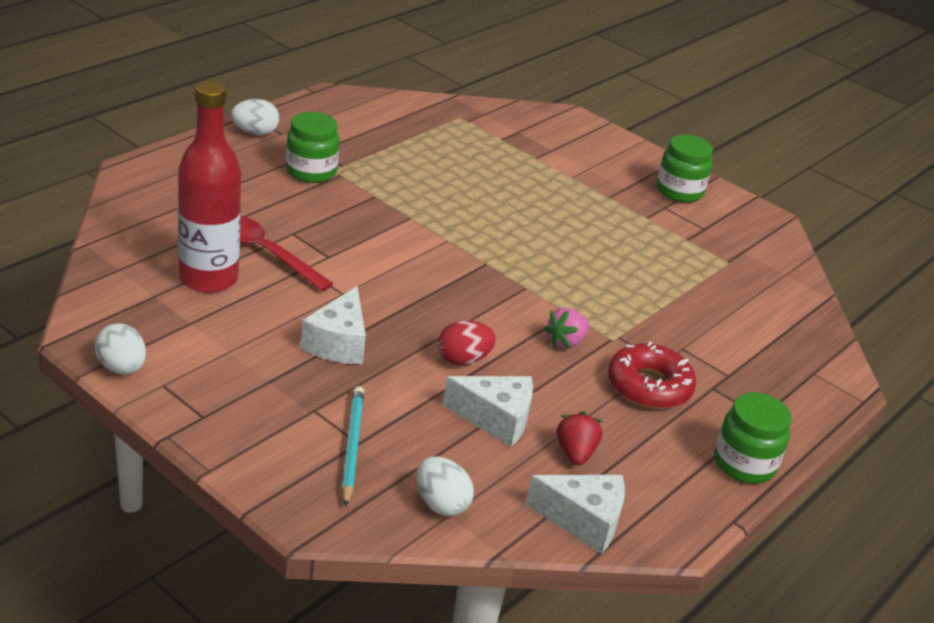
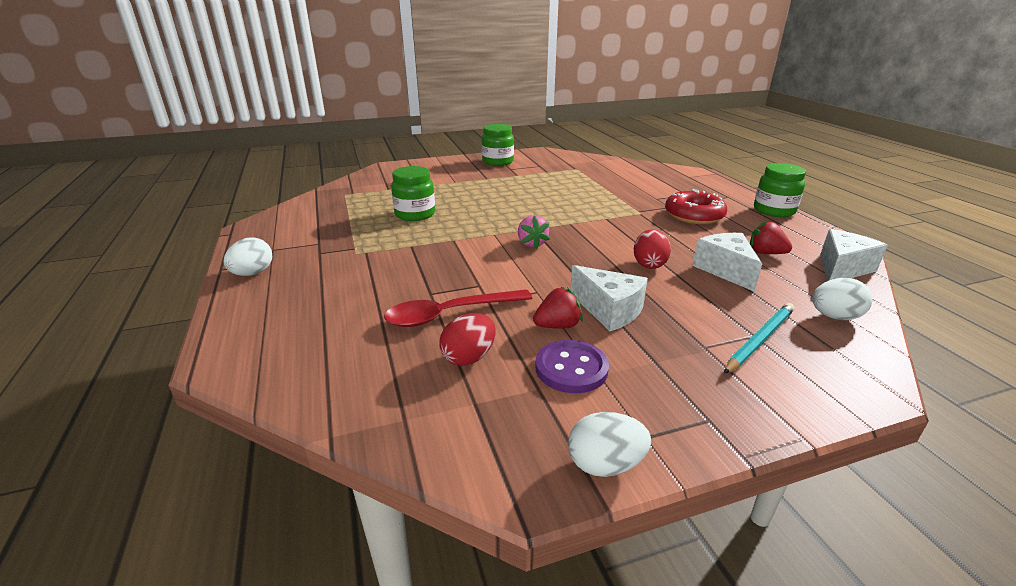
camera: 55 degrees left, 5 degrees down
red bottle [178,81,241,293] -> red egg [439,313,496,366]
green jar [286,112,339,183] -> green jar moved to [391,166,435,221]
turquoise pencil [342,386,364,507] -> turquoise pencil turned 105 degrees clockwise [724,303,795,374]
white cheese [442,376,533,447] -> white cheese turned 60 degrees counterclockwise [692,233,762,292]
pink strawberry [544,308,589,349] -> pink strawberry moved to [518,215,550,249]
none -> red strawberry [533,287,583,329]
none -> purple button [535,340,609,393]

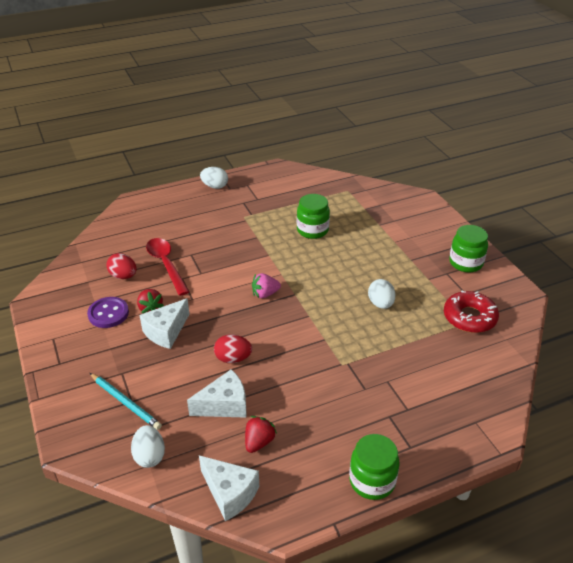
camera: 85 degrees right, 10 degrees up
white egg [568,412,651,477] -> white egg moved to [368,279,396,309]
red donut [665,189,727,224] -> red donut moved to [444,290,499,333]

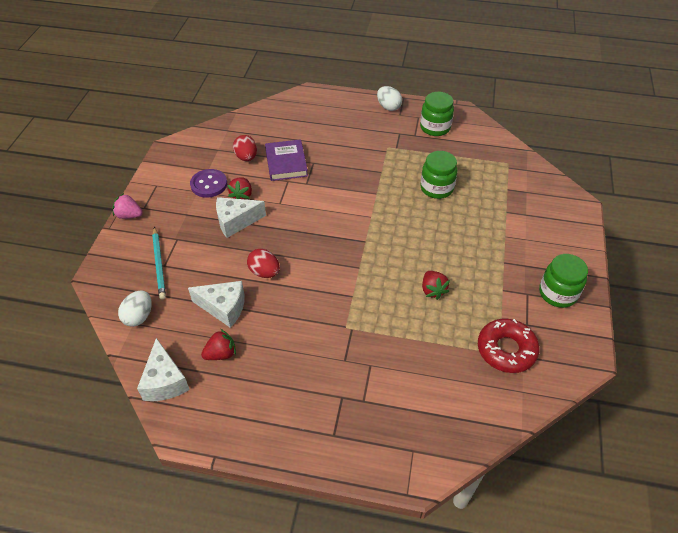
camera: 35 degrees right, 10 degrees up
red spoon [146,238,189,296] -> purple book [265,139,308,181]
pink strawberry [252,273,281,298] -> pink strawberry moved to [113,193,143,219]
green jar [349,434,399,500] -> green jar moved to [420,92,454,136]
white egg [368,279,396,309] -> red strawberry [422,271,450,300]

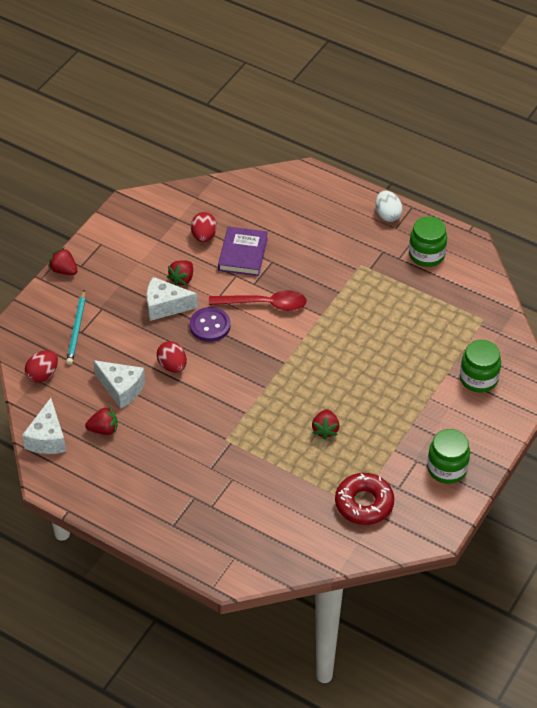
camera: 20 degrees right, 0 degrees up
pink strawberry [113,193,143,219] -> red strawberry [48,247,77,275]
white egg [118,290,152,327] -> red egg [25,350,58,383]
purple button [190,169,227,198] -> purple button moved to [190,307,230,342]
green jar [420,151,458,199] -> green jar moved to [460,340,501,393]
none -> red spoon [209,290,307,311]

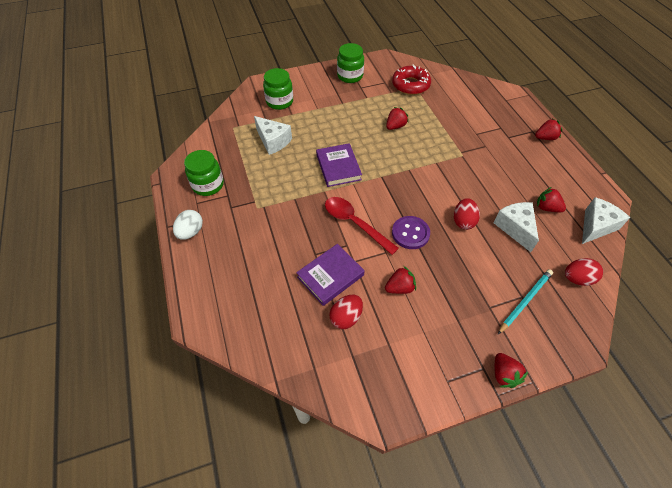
camera: 140 degrees left, 5 degrees up
white cheese [147,277,198,321] -> white cheese moved to [254,116,292,155]
none -> purple book [316,143,362,187]
none -> red strawberry [535,118,562,140]

